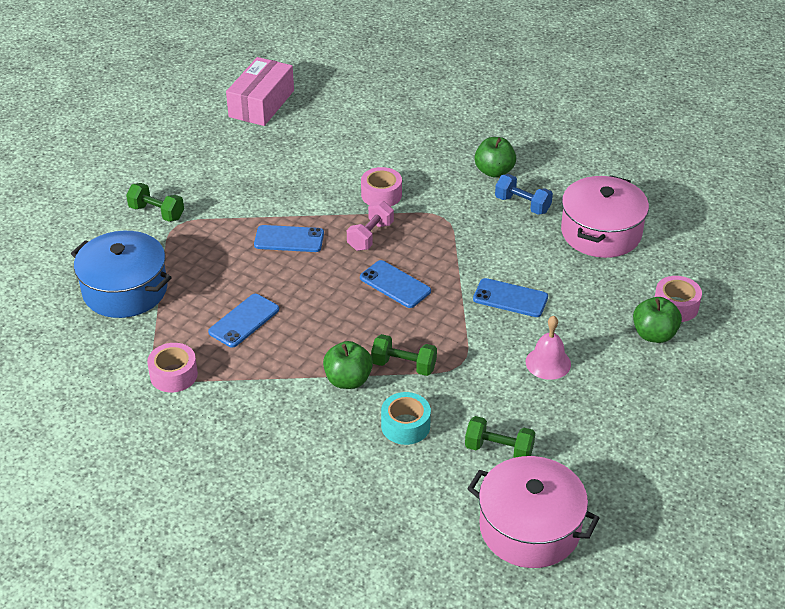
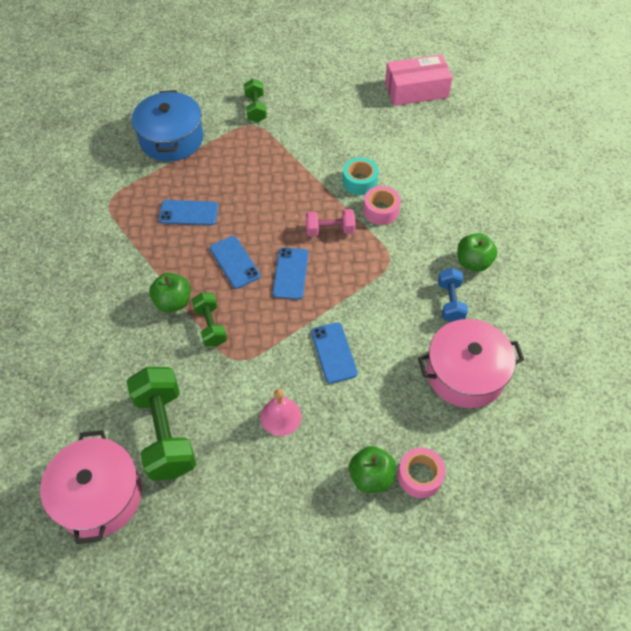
camera: 55 degrees right, 15 degrees up
pink tape [147,343,198,392] -> none
blue phone [254,225,324,252] -> blue phone moved to [210,236,260,289]
turquoise tape [381,392,431,445] -> turquoise tape moved to [343,157,378,195]
green dumbbell [465,416,535,458] -> green dumbbell [127,367,196,481], size x1.83

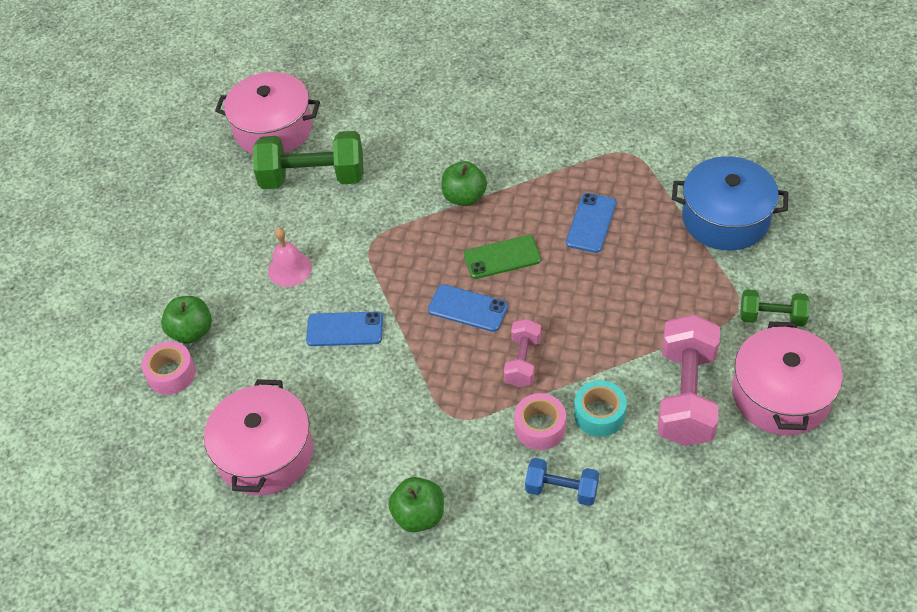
camera: 110 degrees right, 5 degrees down
green dumbbell [192,292,227,347] -> none
blue phone [210,236,260,289] -> green phone [464,235,541,279]
pink box [385,54,453,106] -> none
blue dumbbell [438,268,468,322] -> blue dumbbell moved to [525,458,599,506]
none -> pink dumbbell [658,314,720,446]
none -> pink pot [732,322,843,435]

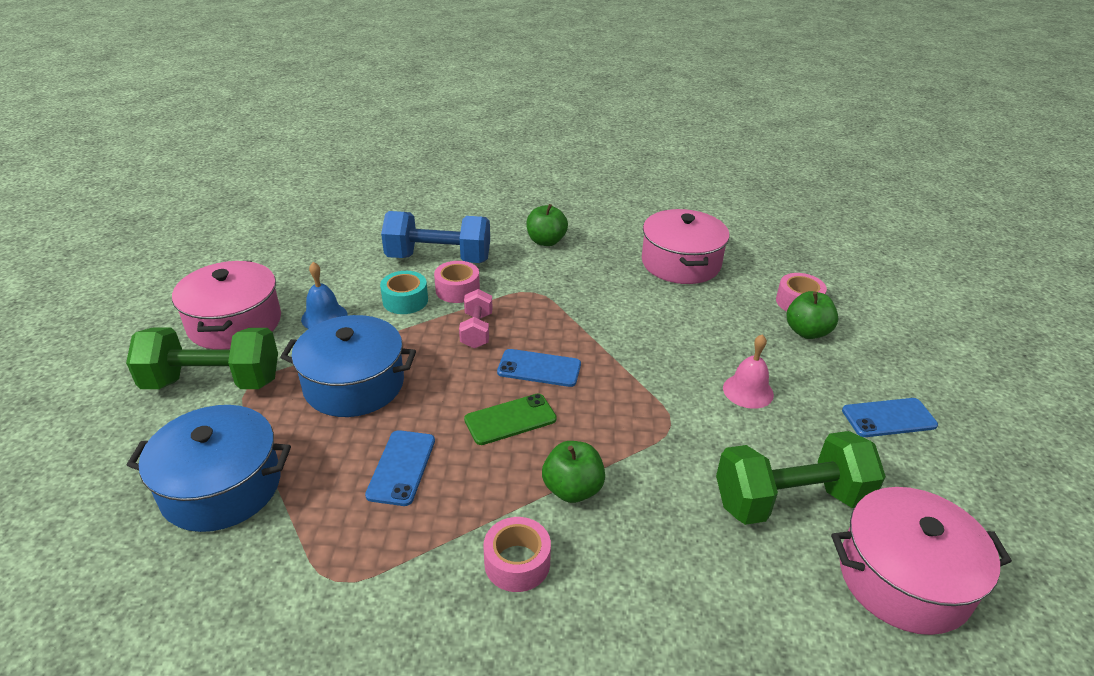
camera: 165 degrees right, 15 degrees down
blue phone [306,312,383,346] -> blue phone moved to [842,398,938,437]
blue dumbbell [525,458,599,506] -> blue dumbbell [381,211,490,263], size x1.83
pink dumbbell [658,314,720,446] -> blue bell [301,262,348,329]
green dumbbell [740,289,810,327] -> green dumbbell [126,328,278,389], size x1.83
none -> blue pot [280,315,416,417]
none -> pink tape [483,517,551,592]

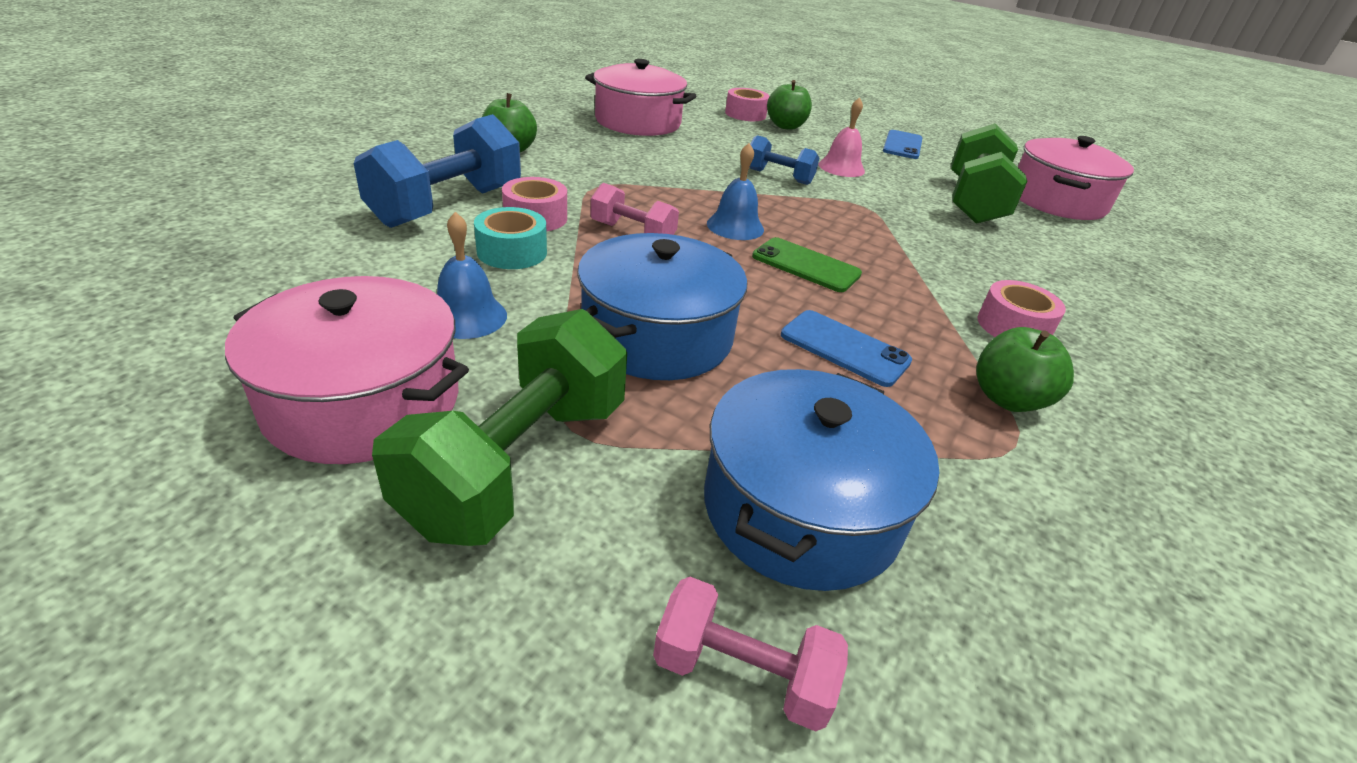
camera: 65 degrees left, 0 degrees up
green phone [464,394,557,445] -> green phone turned 60 degrees counterclockwise [752,237,862,292]
blue phone [497,349,581,387] -> blue bell [707,143,764,240]
green apple [542,441,605,503] -> green apple moved to [976,327,1074,412]
none -> pink dumbbell [653,577,848,732]
none -> blue dumbbell [750,135,819,185]

